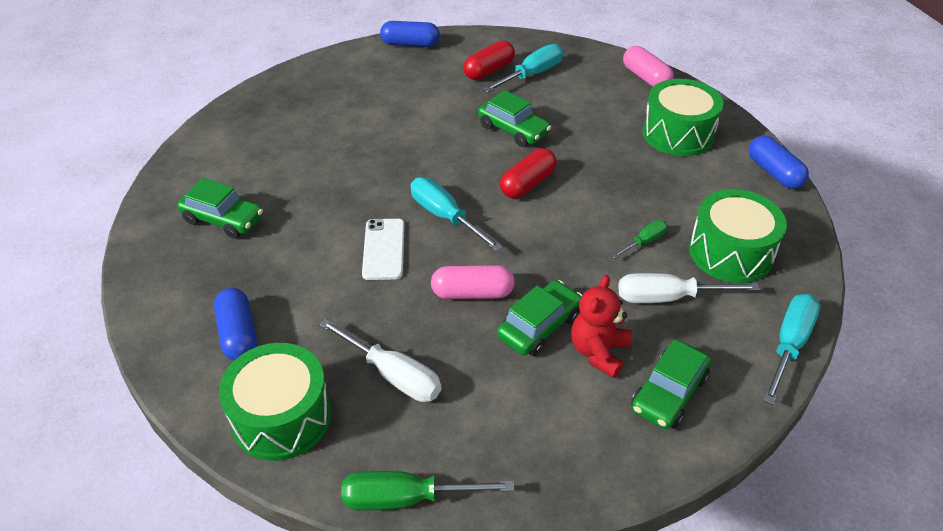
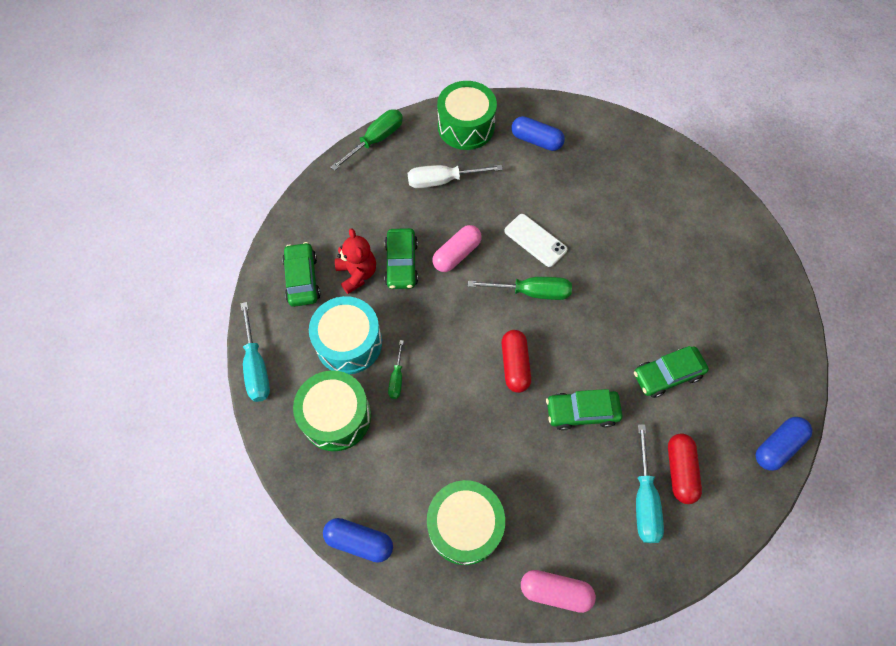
camera: 135 degrees right, 20 degrees up
green car [177,178,263,239] -> green car moved to [634,346,709,398]
turquoise screwdriver [411,177,503,251] -> green screwdriver [468,277,572,300]
white screwdriver [618,273,760,303] -> turquoise drum [309,296,382,374]

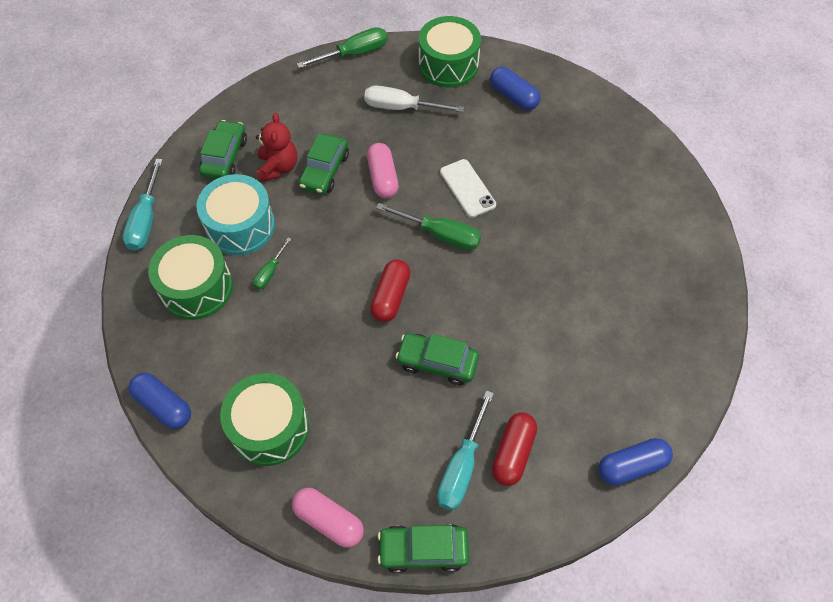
camera: 20 degrees right, 5 degrees down
pink capsule [433,225,482,272] -> pink capsule turned 75 degrees counterclockwise [367,143,399,199]
green car [634,346,709,398] -> green car moved to [378,524,469,573]

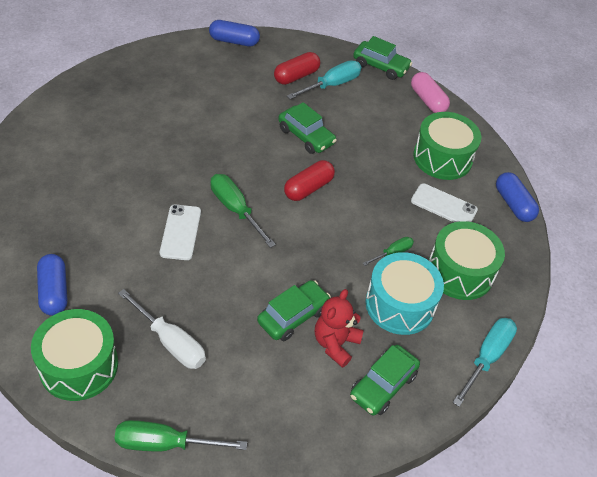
camera: 155 degrees left, 10 degrees down
pink capsule [367,143,399,199] -> none
none -> white phone [411,183,478,222]

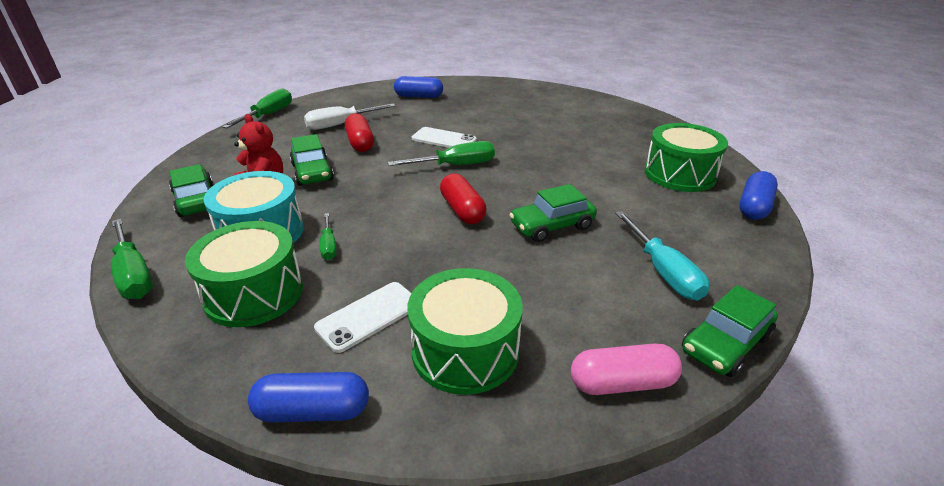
camera: 115 degrees right, 15 degrees down
green drum [31,309,118,401] -> green drum moved to [645,123,728,192]
red capsule [274,52,320,85] -> red capsule moved to [345,114,374,152]
turquoise screwdriver [453,318,517,407] -> green screwdriver [111,218,153,299]

